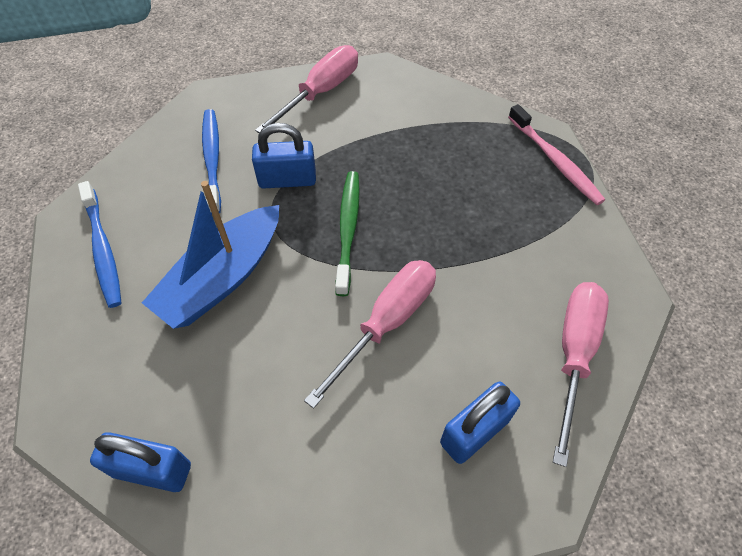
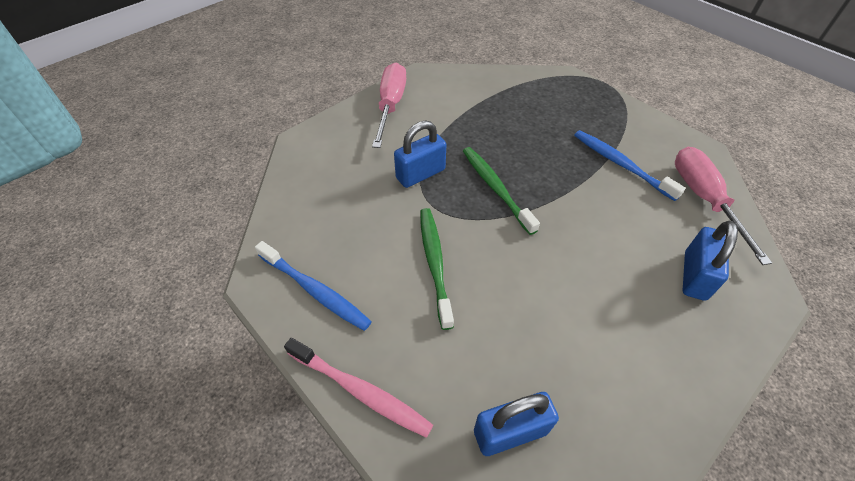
camera: 30 degrees left, 5 degrees down
blue boat [142,181,279,329] -> green toothbrush [420,208,454,330]
blue toothbrush [202,109,221,214] -> blue toothbrush moved to [574,130,686,201]
pink screwdriver [304,260,436,409] -> none
pink toothbrush [508,104,605,205] -> pink toothbrush moved to [284,338,433,438]

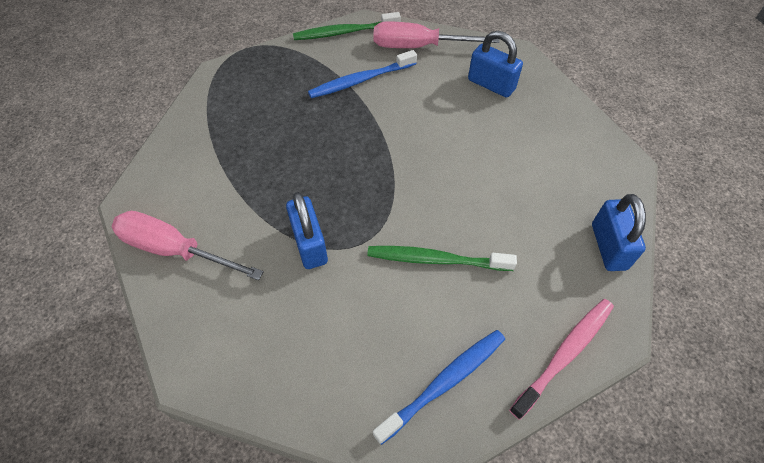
camera: 75 degrees left, 5 degrees up
green toothbrush [463,147,540,235] -> green toothbrush moved to [293,12,401,40]

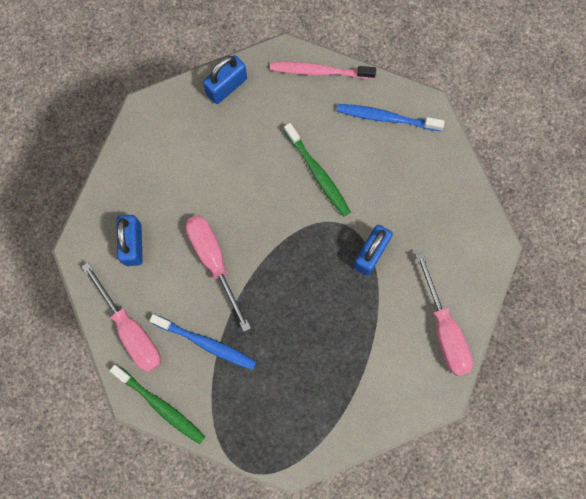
camera: 130 degrees left, 20 degrees up
none -> pink screwdriver [185,215,251,331]

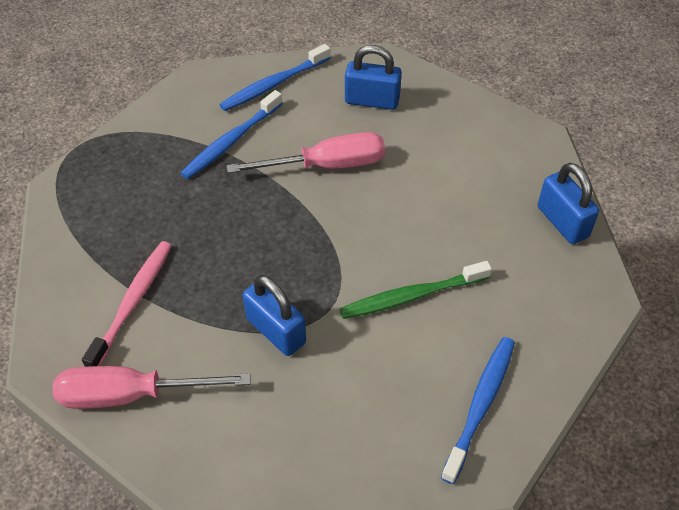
camera: 105 degrees right, 25 degrees down
pink screwdriver [82,262,161,372] -> blue toothbrush [219,44,331,111]
green toothbrush [110,365,205,444] -> none
pink toothbrush [270,62,376,79] -> pink toothbrush moved to [82,241,172,367]

